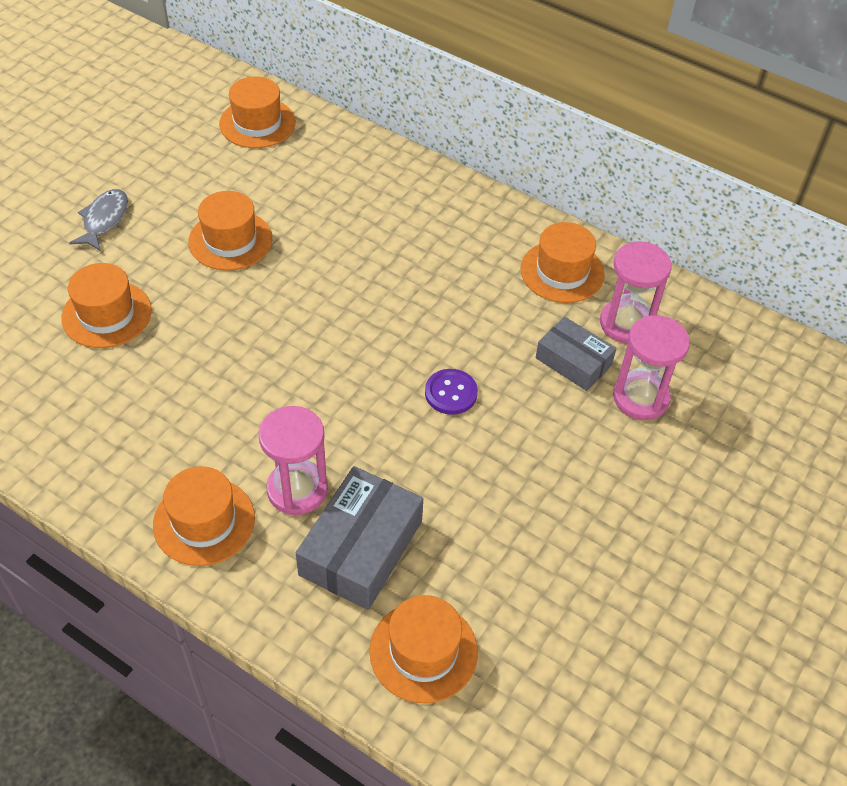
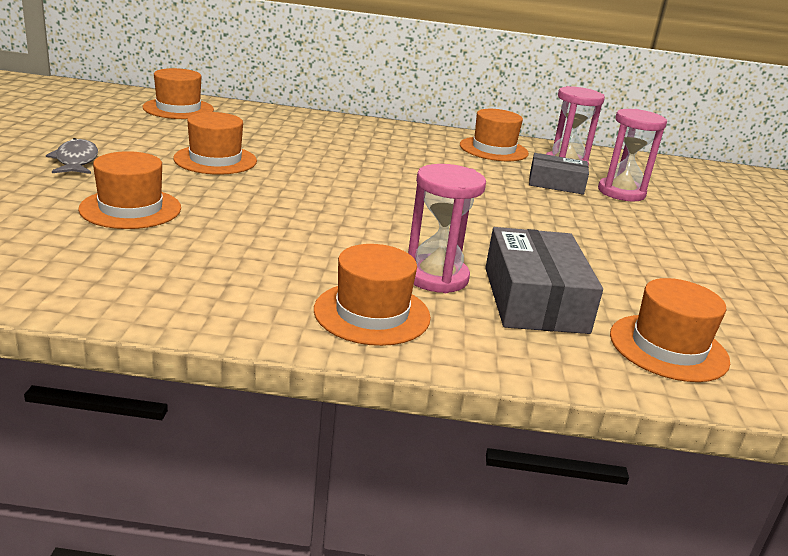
camera: 30 degrees left, 25 degrees down
purple button [425,369,478,415] -> none

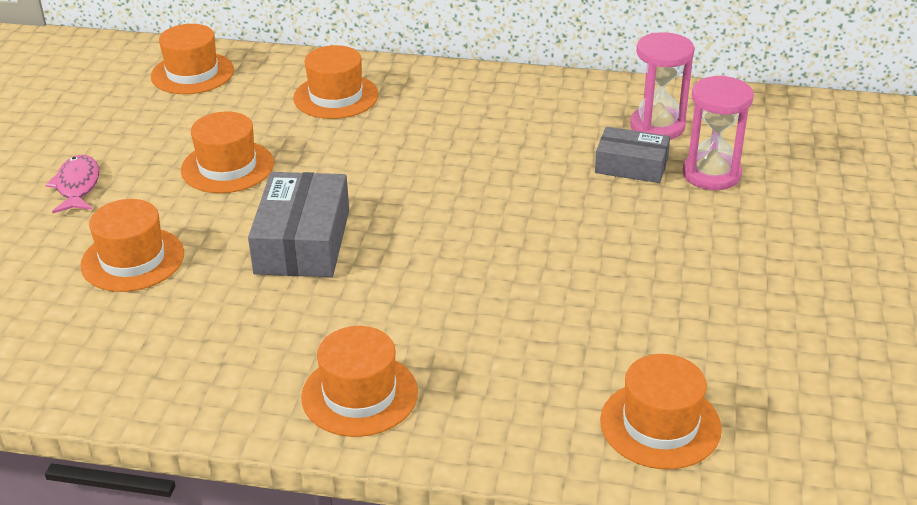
camera: 10 degrees right, 10 degrees up
grey fish [46,138,98,174] -> pink fish [45,155,99,213]
pink hourglass [408,164,486,293] -> none
orange hat [460,109,529,161] -> orange hat moved to [293,45,379,119]
grey box [485,227,603,334] -> grey box moved to [248,172,349,277]

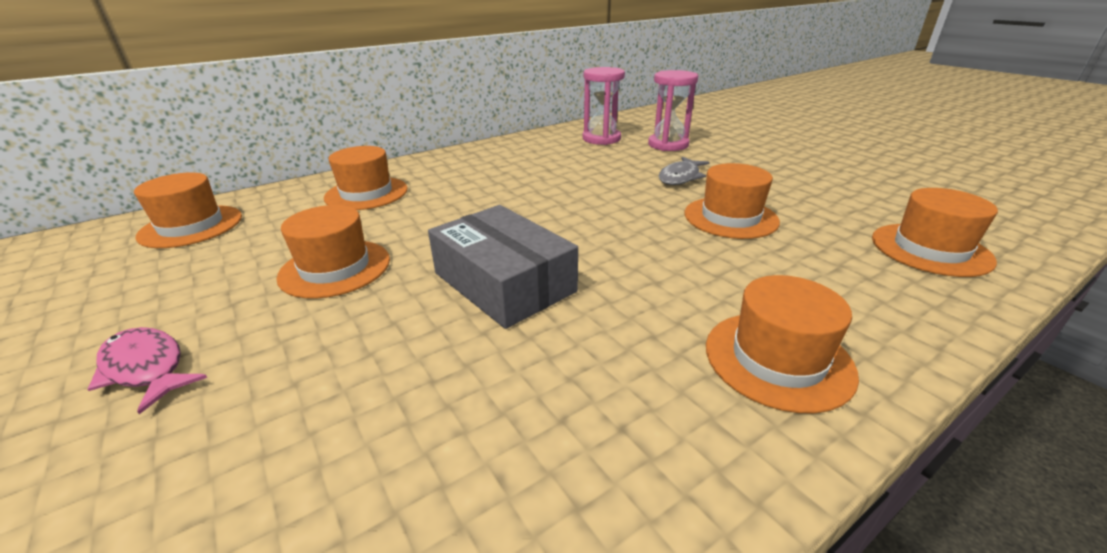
camera: 45 degrees left, 5 degrees down
orange hat [80,199,184,292] -> orange hat moved to [684,163,780,239]
grey box [595,127,670,183] -> none
none -> grey fish [659,157,709,185]

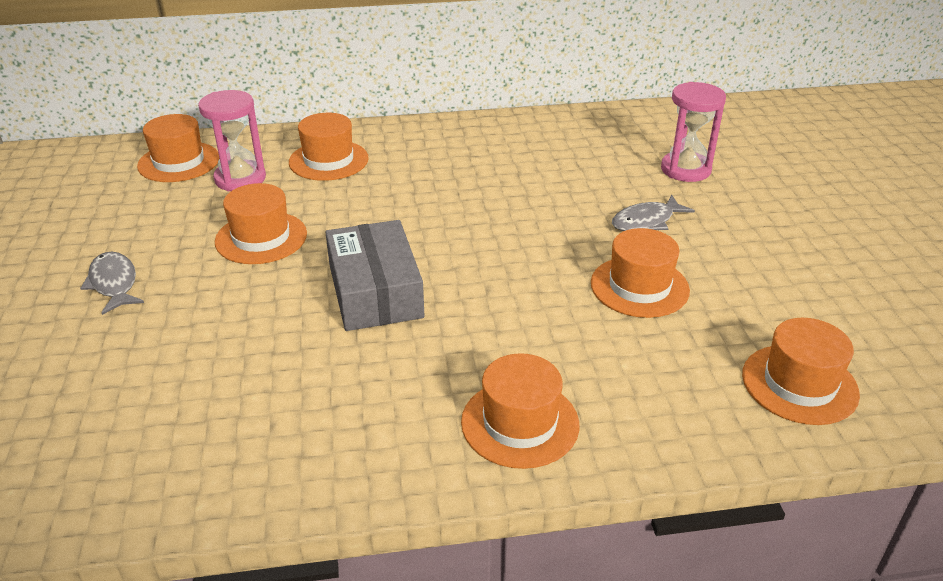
camera: 25 degrees right, 5 degrees up
pink fish [87,327,207,414] -> grey fish [80,252,144,315]
pink hourglass [583,67,625,145] -> pink hourglass moved to [198,90,266,191]

